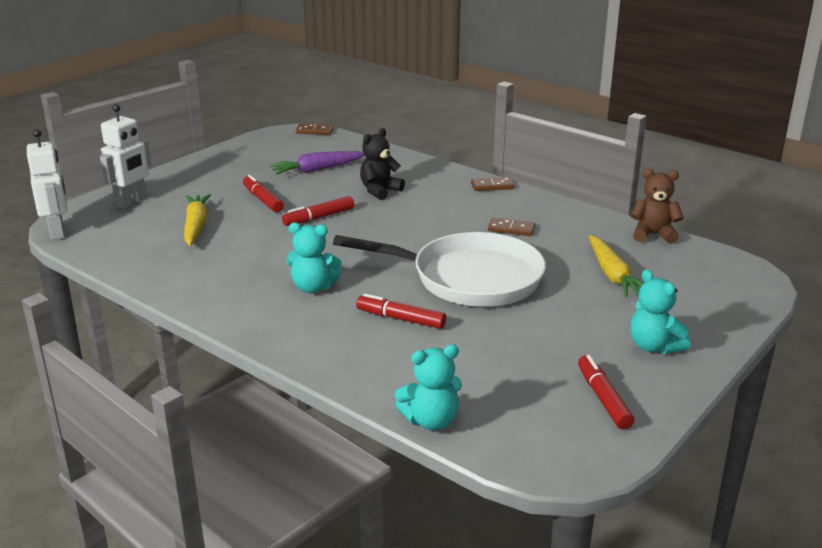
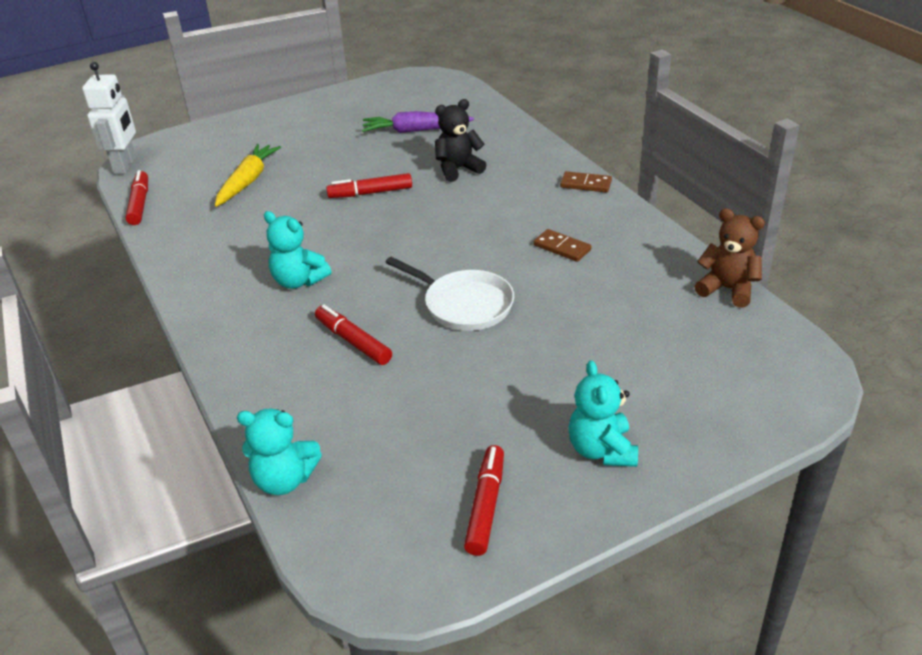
camera: 25 degrees right, 10 degrees up
white robot [100,104,152,209] -> none
red marker [243,175,284,213] -> red marker moved to [126,170,148,225]
brown domino [296,124,334,135] -> none
white pan [333,232,546,307] -> white pan [385,257,514,331], size x0.59
yellow carrot [588,235,644,297] -> none

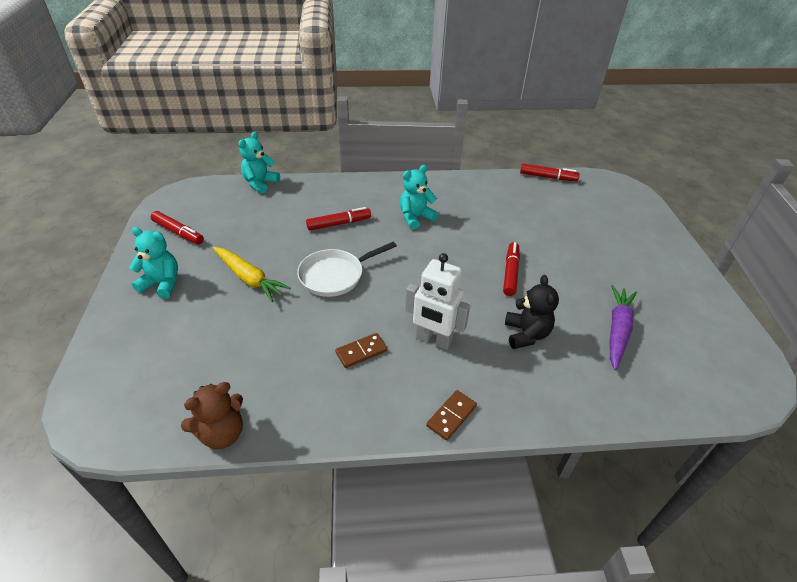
camera: 110 degrees right, 5 degrees up
white robot [82,62,136,174] -> white robot moved to [405,253,470,350]
yellow carrot [215,144,281,207] -> yellow carrot moved to [213,247,291,302]

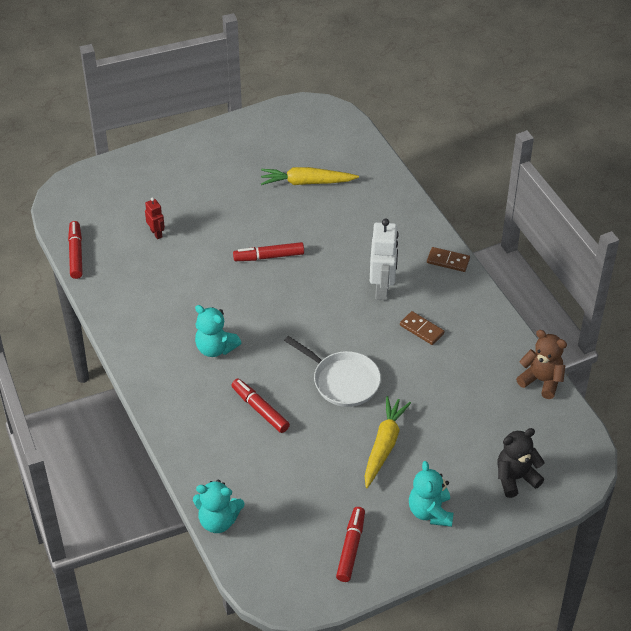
camera: 110 degrees left, 5 degrees up
black teddy bear [505,275,559,349] -> black teddy bear moved to [498,428,545,498]
purple carrot [610,285,637,370] -> yellow carrot [261,167,359,185]
none -> red robot [145,197,165,239]

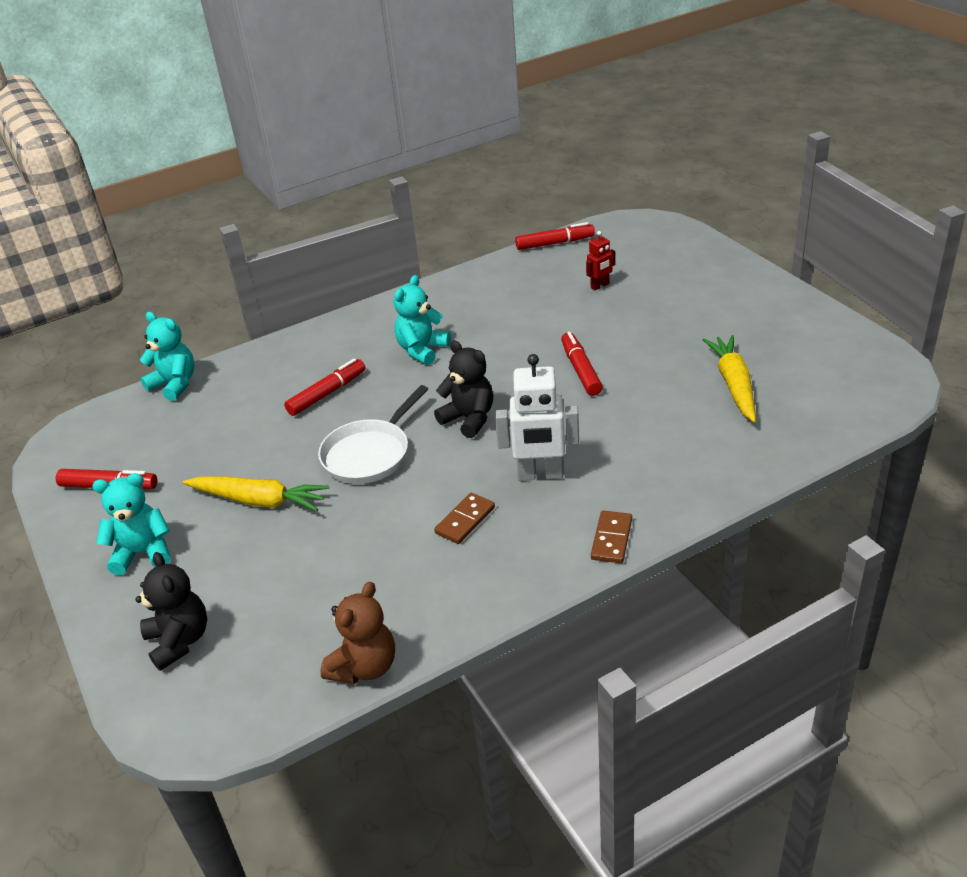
camera: 90 degrees right, 10 degrees down
turquoise teddy bear [193,480,244,533] -> turquoise teddy bear turned 120 degrees clockwise [140,312,194,401]
none -> black teddy bear [434,341,493,438]

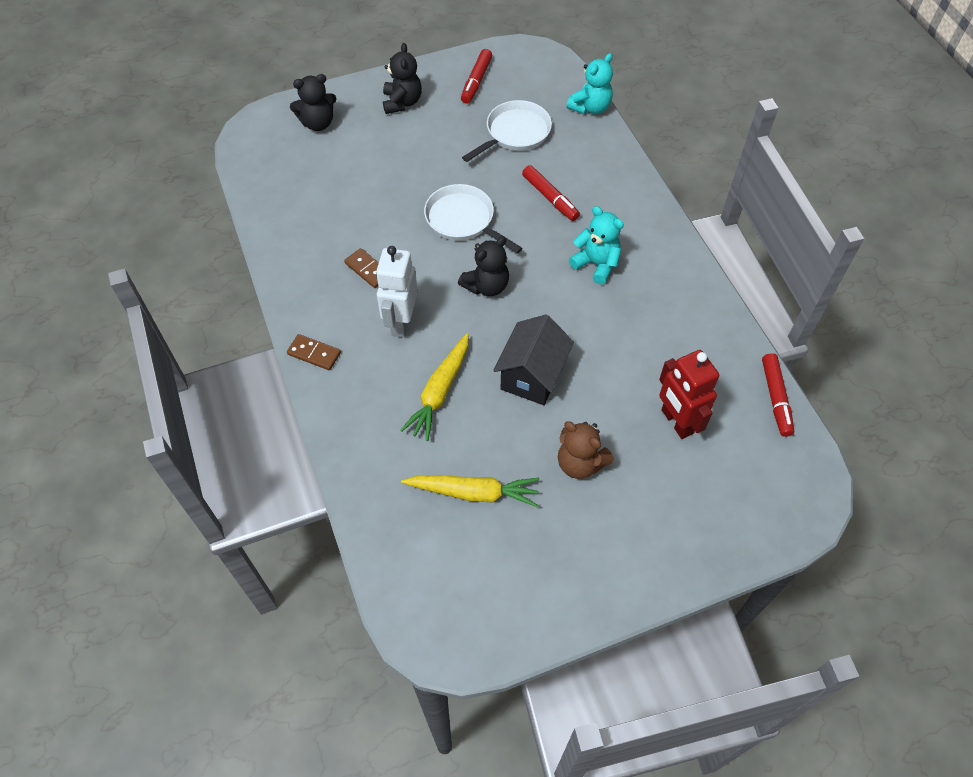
camera: 95 degrees right, 20 degrees up
turquoise teddy bear [92,473,170,575] -> black teddy bear [383,43,422,114]
yellow carrot [183,477,329,511] -> yellow carrot moved to [400,333,469,441]
brown teddy bear [320,582,395,684] -> brown teddy bear moved to [558,421,614,479]
red marker [561,332,603,396] -> black house [493,314,574,405]
red robot [586,231,615,290] -> red robot [659,350,719,439], size x1.90
none -> white pan [462,100,552,162]

